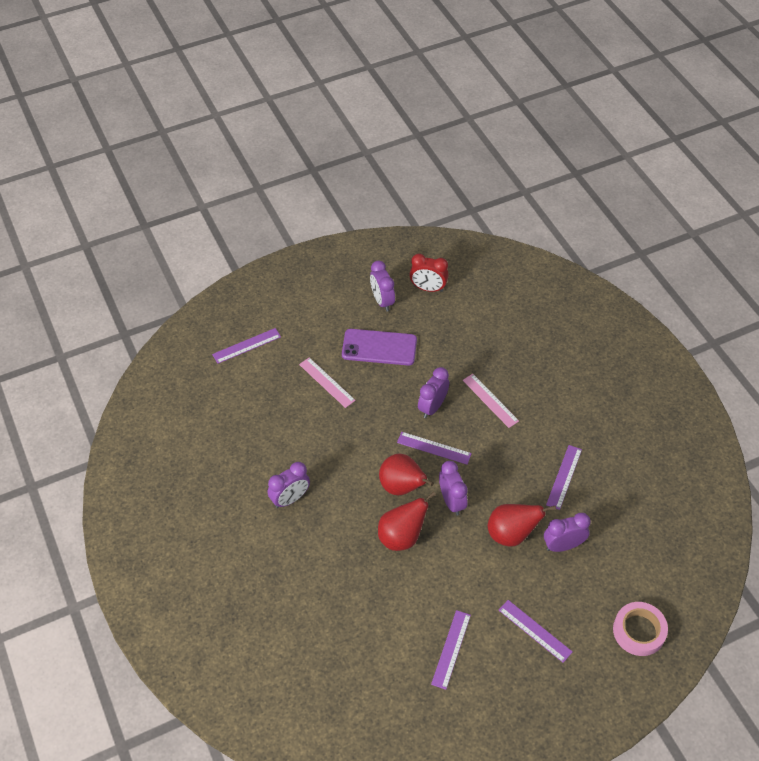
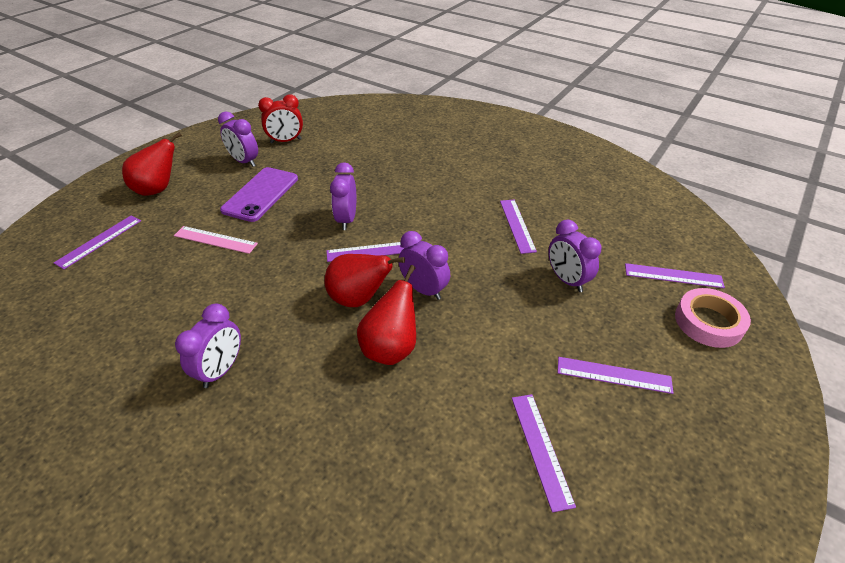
camera: 30 degrees left, 10 degrees down
purple phone [342,329,417,366] -> purple phone turned 45 degrees counterclockwise [220,167,298,222]
pink ruler [463,374,519,428] -> none
red pear [488,504,556,546] -> red pear moved to [122,132,182,196]
purple clock [544,513,591,552] -> purple clock turned 75 degrees counterclockwise [549,220,601,292]
none -> purple ruler [625,263,725,288]

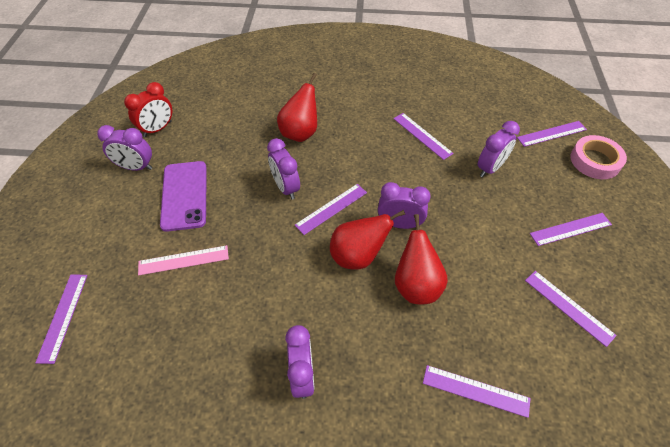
camera: 30 degrees left, 10 degrees up
red pear [122,132,182,196] -> red pear moved to [277,73,317,142]
purple clock [549,220,601,292] -> purple clock turned 75 degrees counterclockwise [478,121,520,177]
none -> purple ruler [423,365,531,418]

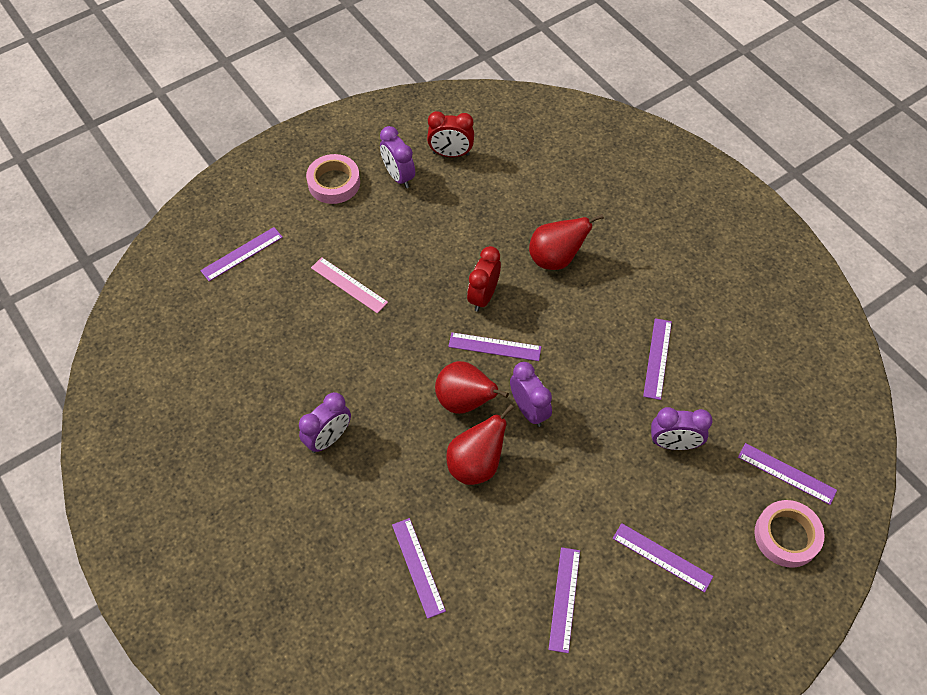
camera: 50 degrees right, 5 degrees up
purple phone [160,161,207,232] -> none
purple clock [267,138,300,200] -> red clock [467,246,501,312]
none -> pink tape [306,154,360,204]

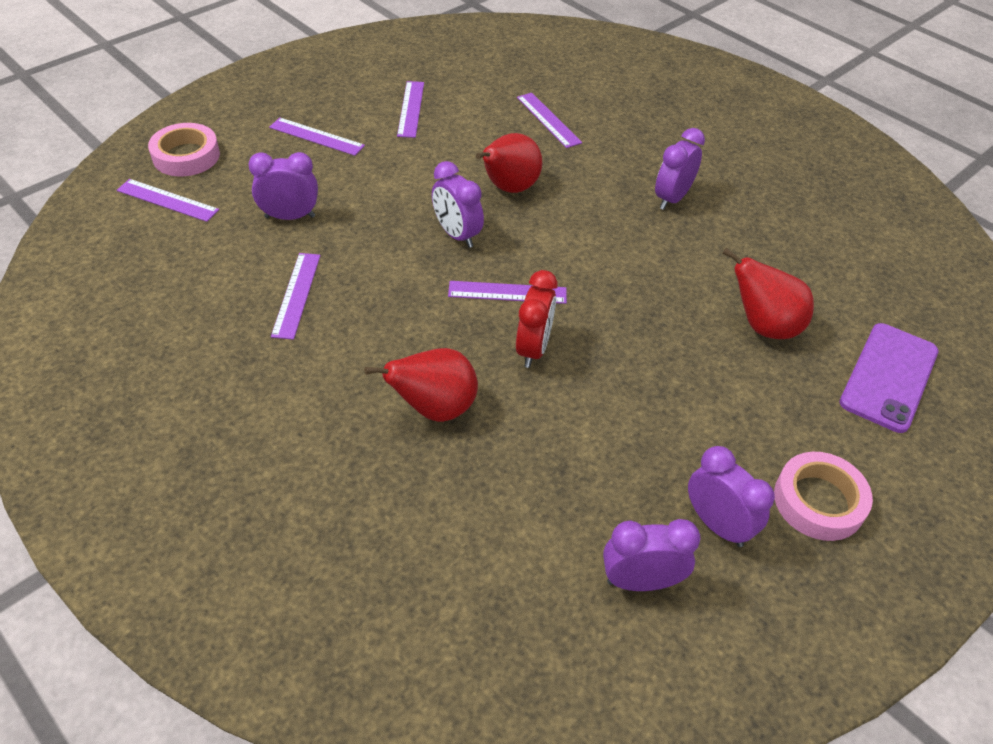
camera: 170 degrees right, 10 degrees down
purple ruler [200,227,283,281] -> purple phone [840,323,939,433]
pink ruler [311,257,388,313] -> none
red clock [427,111,474,157] -> purple clock [603,519,701,591]
red pear [435,361,509,414] -> red pear moved to [722,248,814,339]

